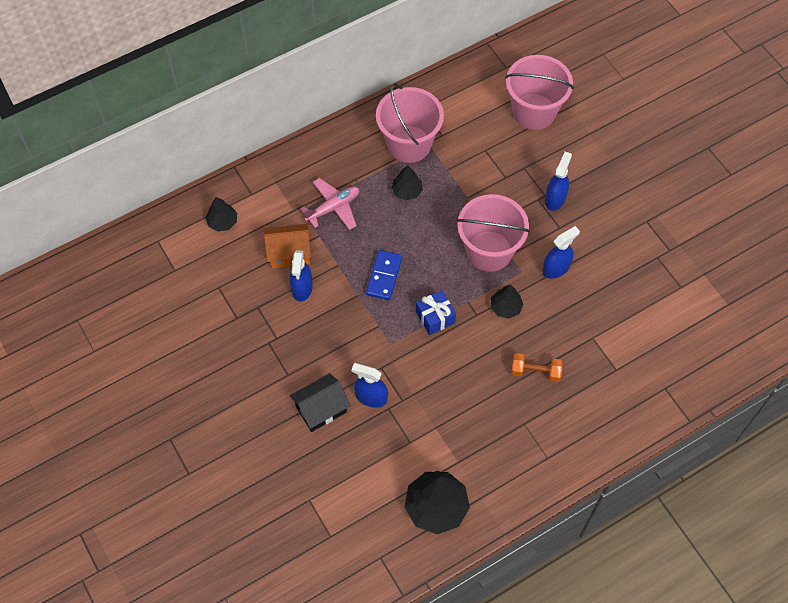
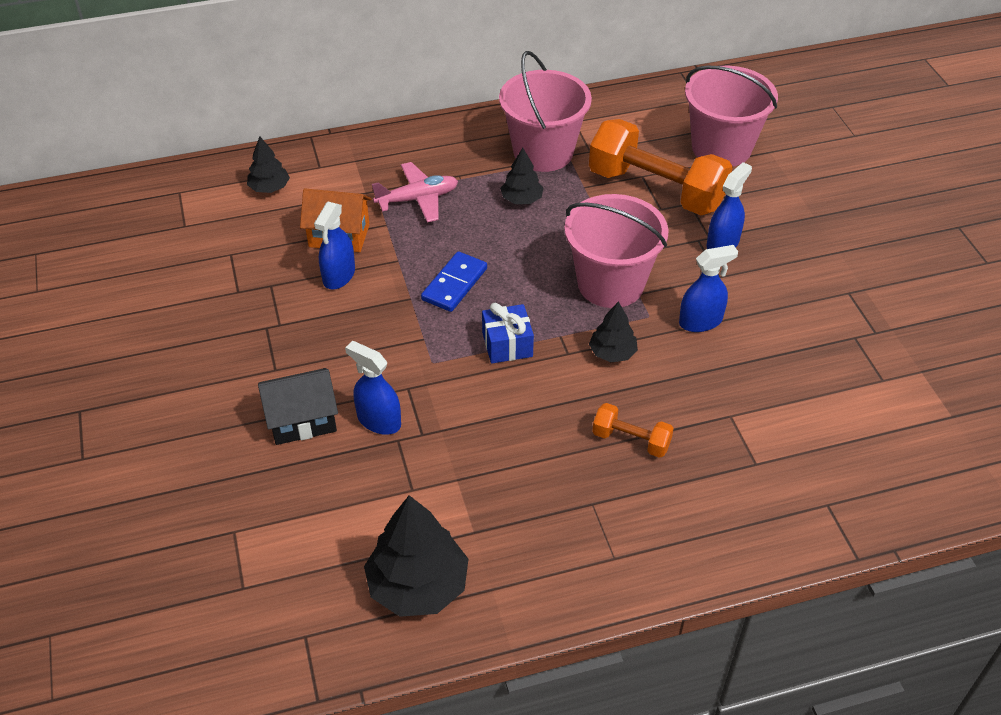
camera: 15 degrees right, 15 degrees down
none -> orange dumbbell [589,119,733,215]

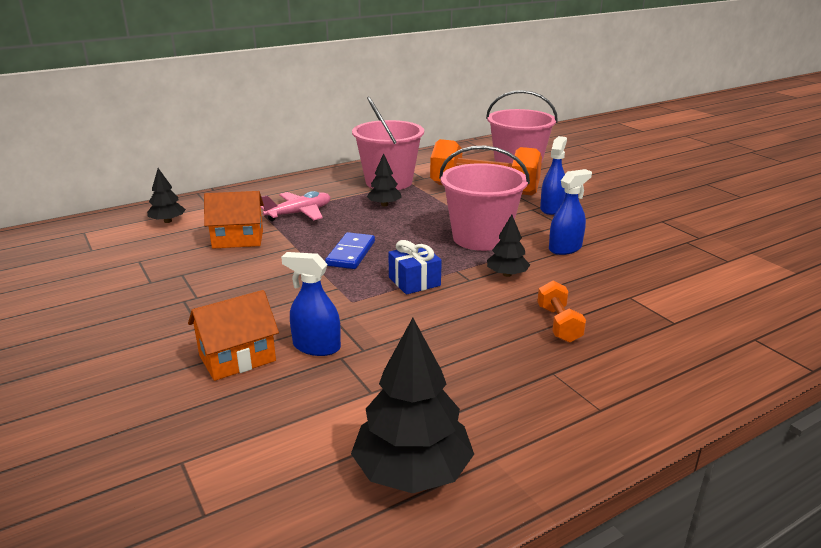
camera: 15 degrees left, 20 degrees down
black house [258,368,338,445] -> orange house [188,290,279,381]
blue spray bottle [314,202,355,289] -> none
orange dumbbell [592,403,674,458] -> orange dumbbell turned 75 degrees clockwise [537,281,586,343]

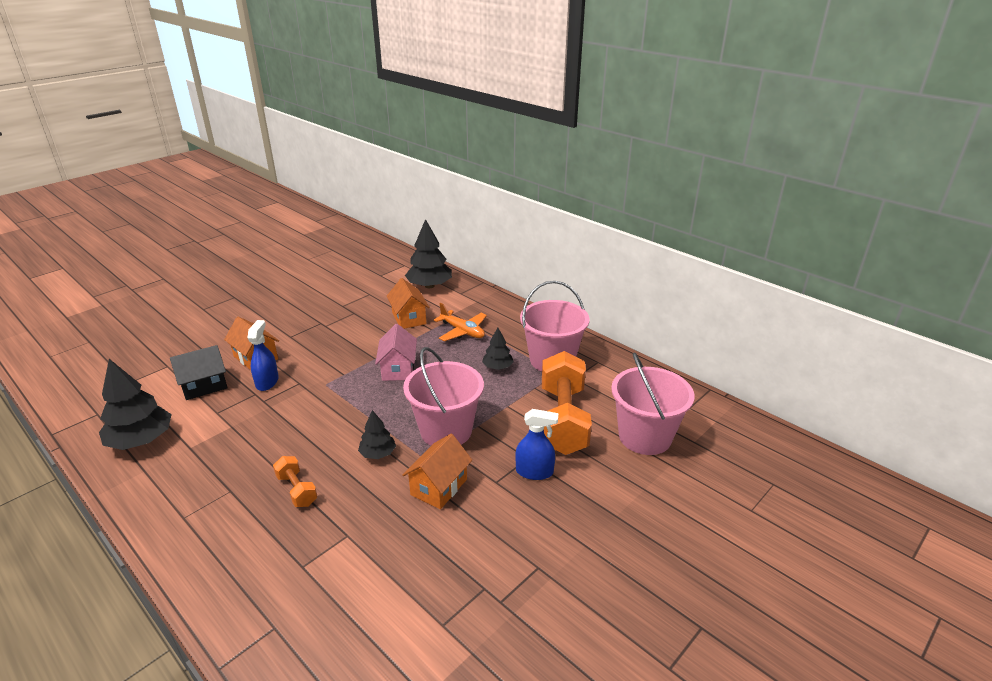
camera: 75 degrees right, 5 degrees up
black tree [147,168,186,223] -> black tree [405,219,452,288], size x1.81
pink plane [260,191,331,221] -> orange plane [434,303,487,341]
blue domino [325,232,375,269] -> pink house [375,324,417,381]
blue gift [388,240,442,295] -> none
orange dumbbell [537,281,586,343] -> orange dumbbell turned 75 degrees clockwise [273,456,318,507]
blue spray bottle [549,169,592,255] -> orange house [403,434,472,509]
none -> black house [170,345,228,400]

